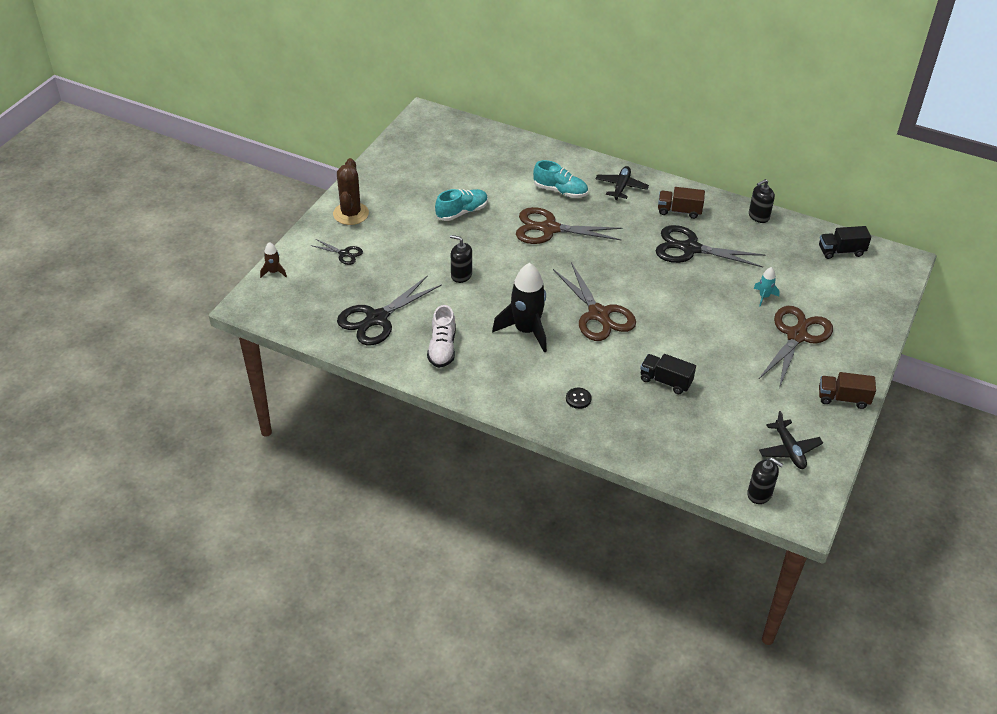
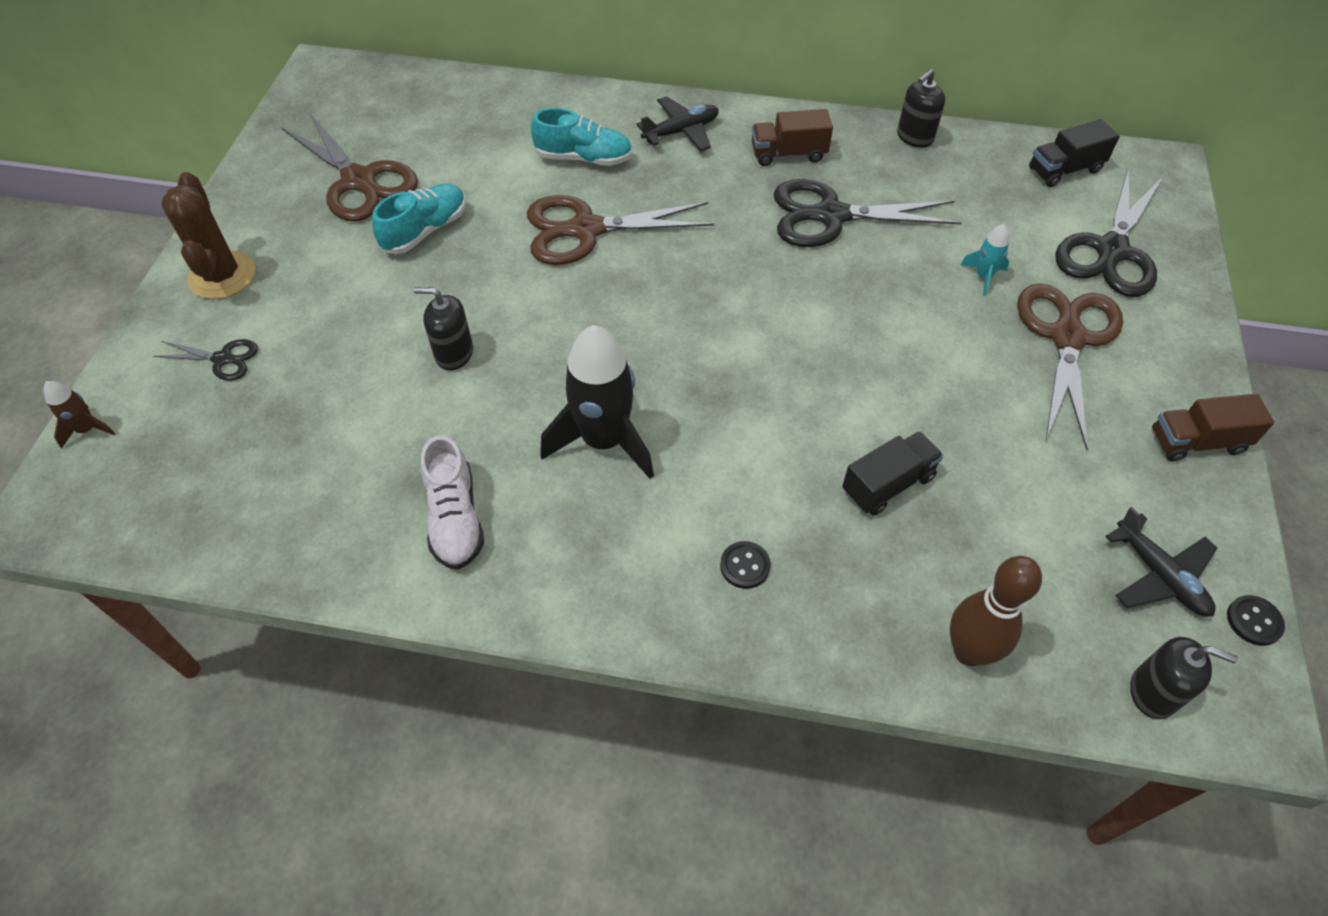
camera: 15 degrees left, 10 degrees up
black scissors [337,275,442,346] -> black scissors moved to [1055,168,1163,297]
brown scissors [553,262,636,341] -> brown scissors moved to [281,113,418,222]
black plane [596,166,649,200] -> black plane turned 60 degrees clockwise [637,96,719,151]
black truck [640,354,696,394] -> black truck turned 135 degrees clockwise [842,431,944,515]
none -> brown bowling pin [950,556,1042,666]
none -> black button [1227,595,1285,646]

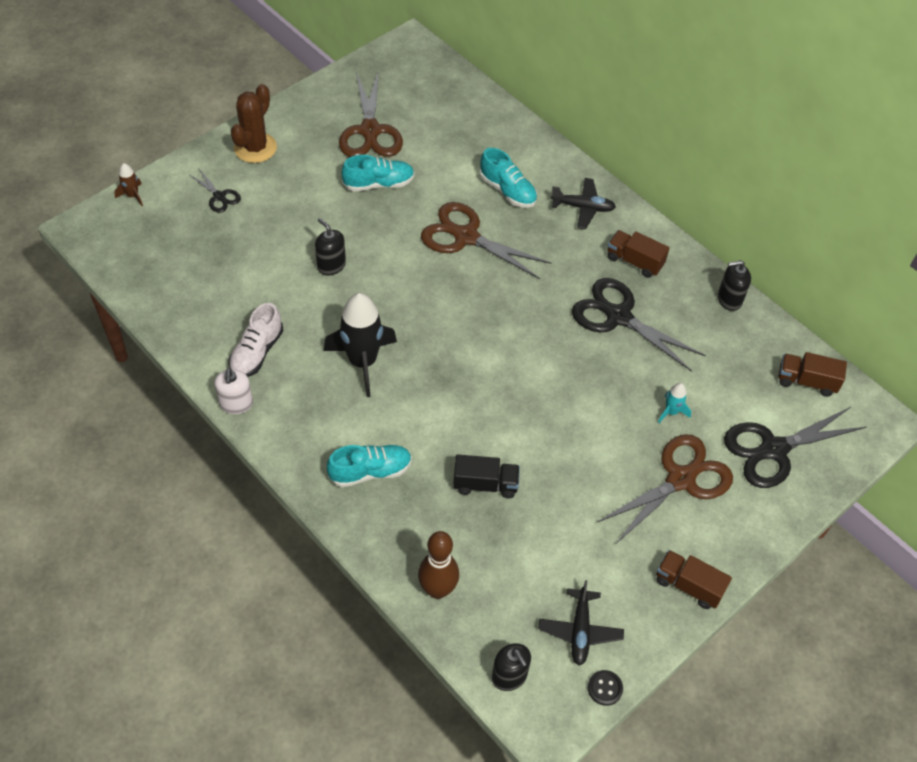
camera: 35 degrees right, 0 degrees up
black button [720,541,771,589] -> turquoise shoe [327,445,412,487]
black truck [1029,119,1120,187] -> brown truck [779,352,847,397]
none -> white soap dispenser [215,368,253,414]

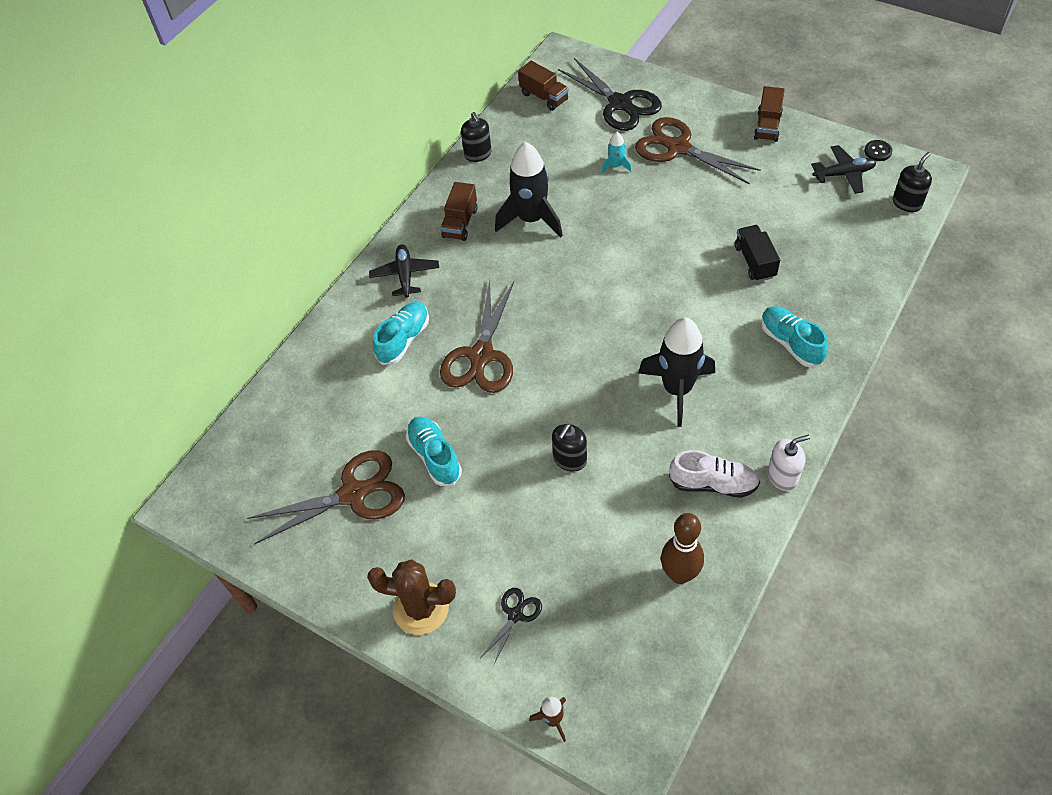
camera: 100 degrees left, 0 degrees up
brown bowling pin [418,531,459,599] -> brown bowling pin moved to [661,513,704,584]
black scissors [572,278,706,372] -> black rocket [495,142,563,238]
brown truck [779,352,847,397] -> brown truck turned 45 degrees counterclockwise [518,61,569,111]

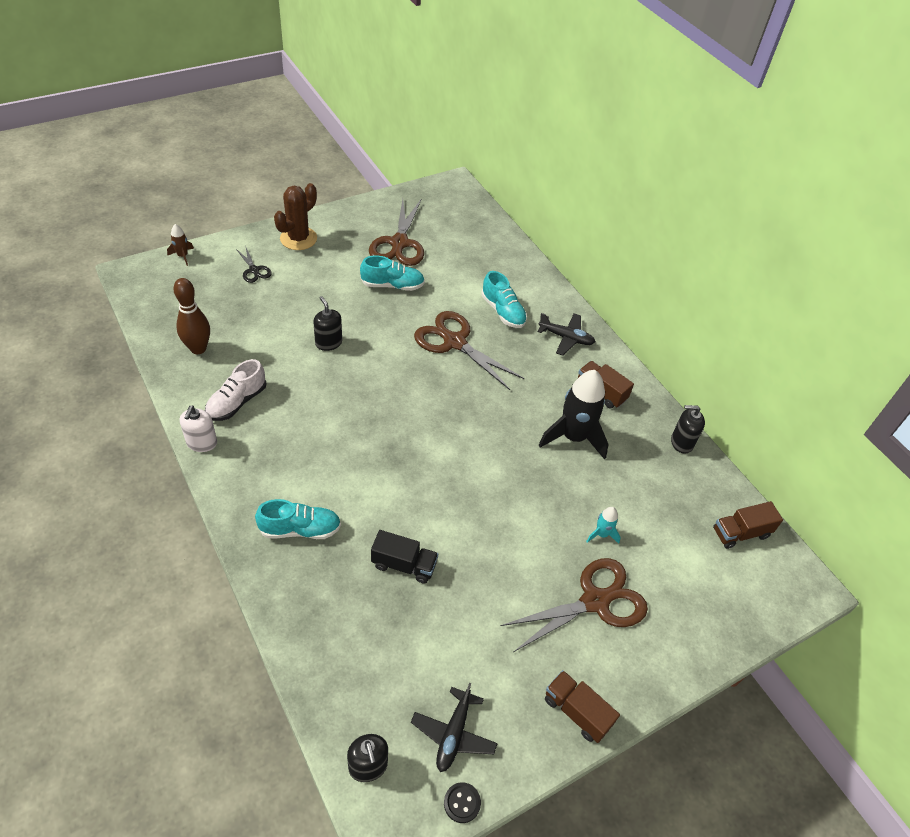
camera: 110 degrees right, 5 degrees down
black scissors [558,58,662,131] -> none
black rocket [638,318,715,427] -> none

